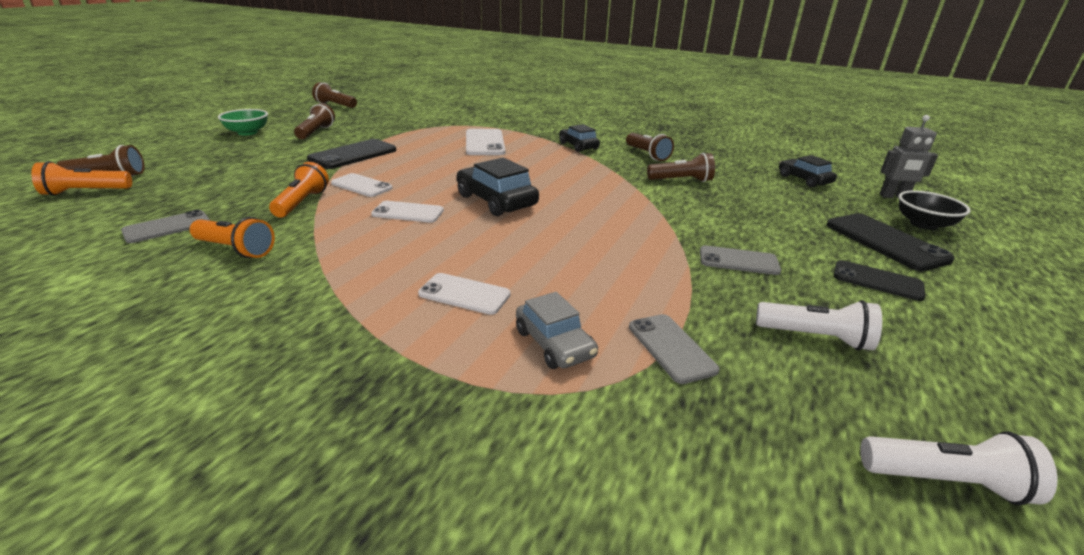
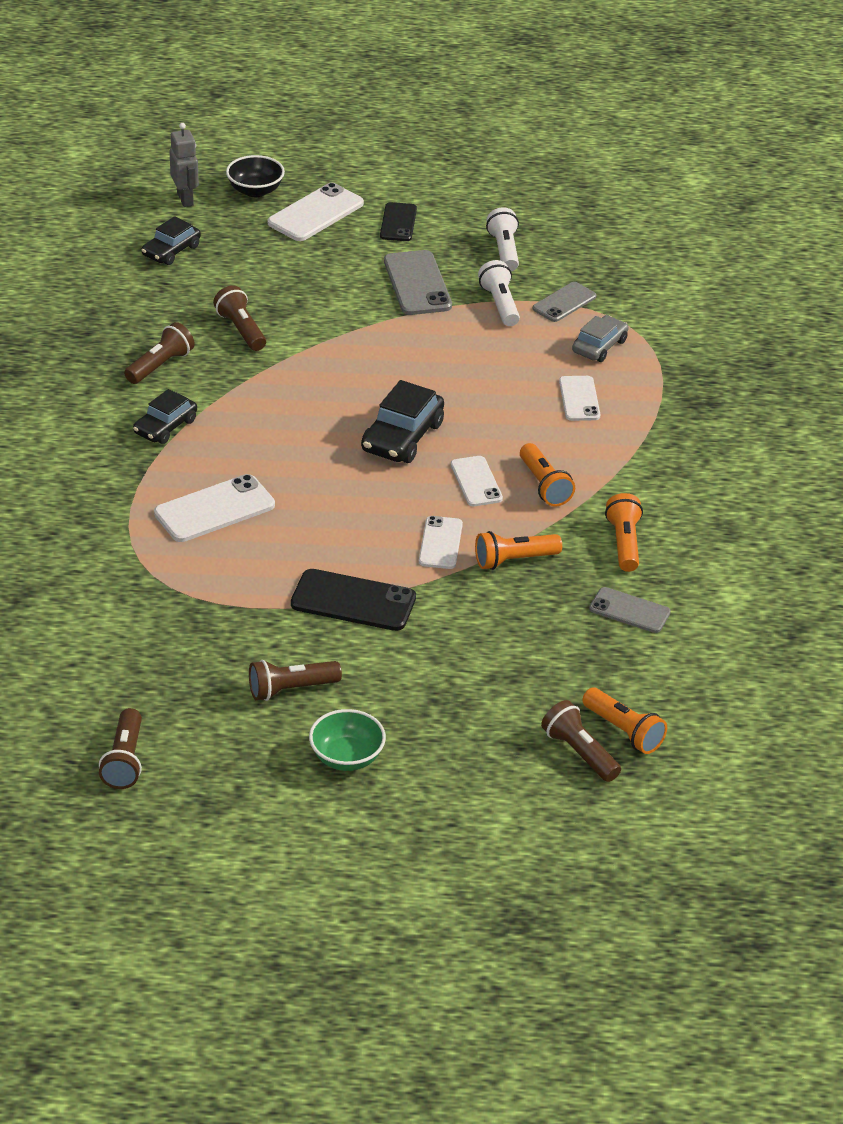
camera: 115 degrees left, 10 degrees up
grey phone [700,245,781,275] -> grey phone [384,250,452,315], size x1.55
black phone [826,213,955,271] -> white phone [268,183,364,241]
white flashlight [860,431,1057,505] -> white flashlight moved to [478,260,520,326]
none -> orange flashlight [520,443,575,507]

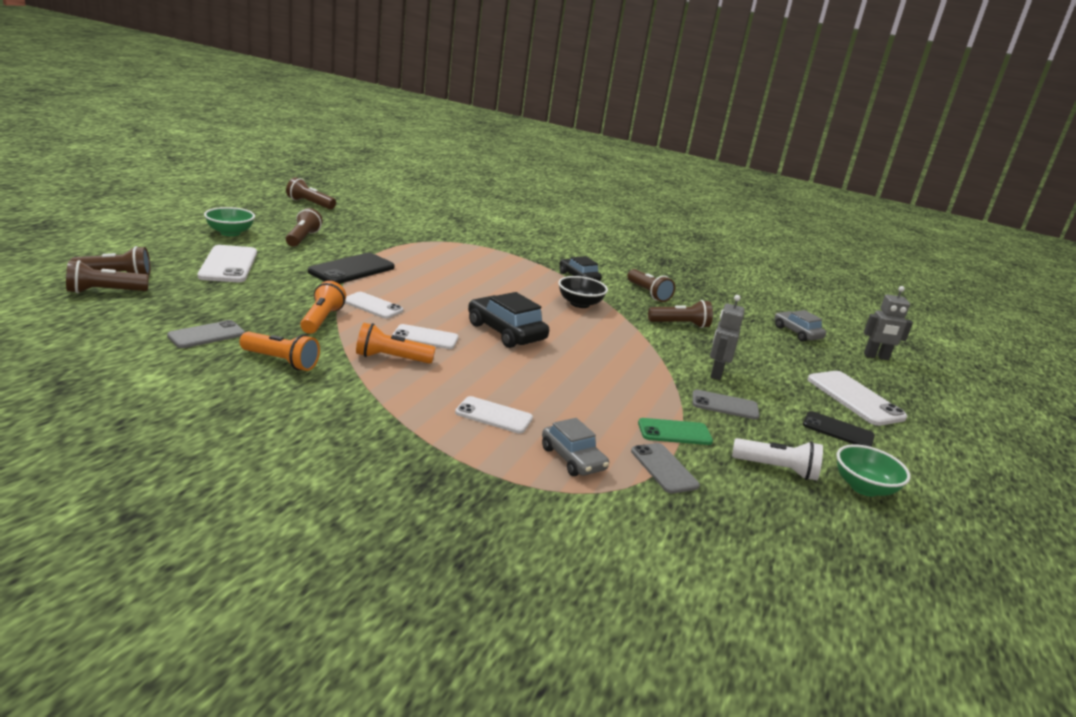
camera: 110 degrees right, 15 degrees down
black car [142,216,201,265] -> grey car [775,310,826,342]
white phone [154,474,275,542] -> white phone moved to [198,245,257,282]
black bowl [226,155,285,197] -> black bowl moved to [558,276,608,308]
grey phone [384,250,452,315] -> grey phone [692,390,760,420], size x0.64
white flashlight [478,260,520,326] -> green phone [638,418,713,445]
orange flashlight [582,688,667,754] -> brown flashlight [66,260,149,293]
none -> grey robot [710,295,745,380]
none -> green bowl [836,444,911,496]

